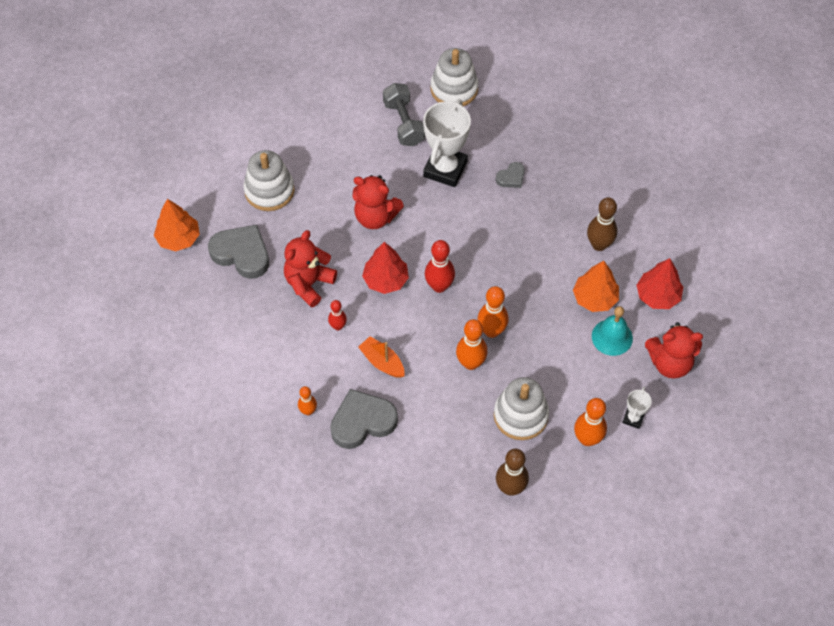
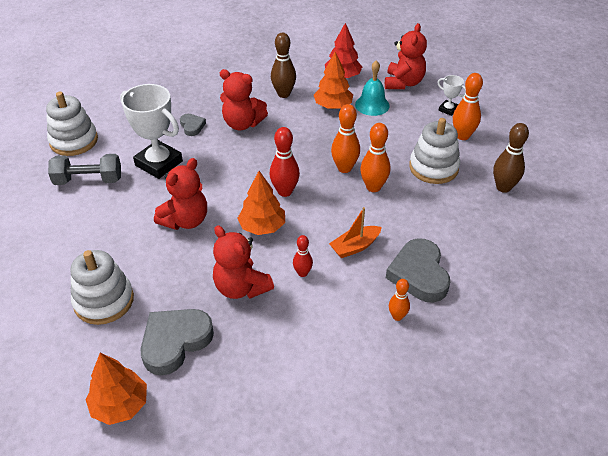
camera: 75 degrees left, 15 degrees down
red tree [362,242,409,294] -> orange tree [237,171,285,235]
none -> red teddy bear [220,69,268,130]

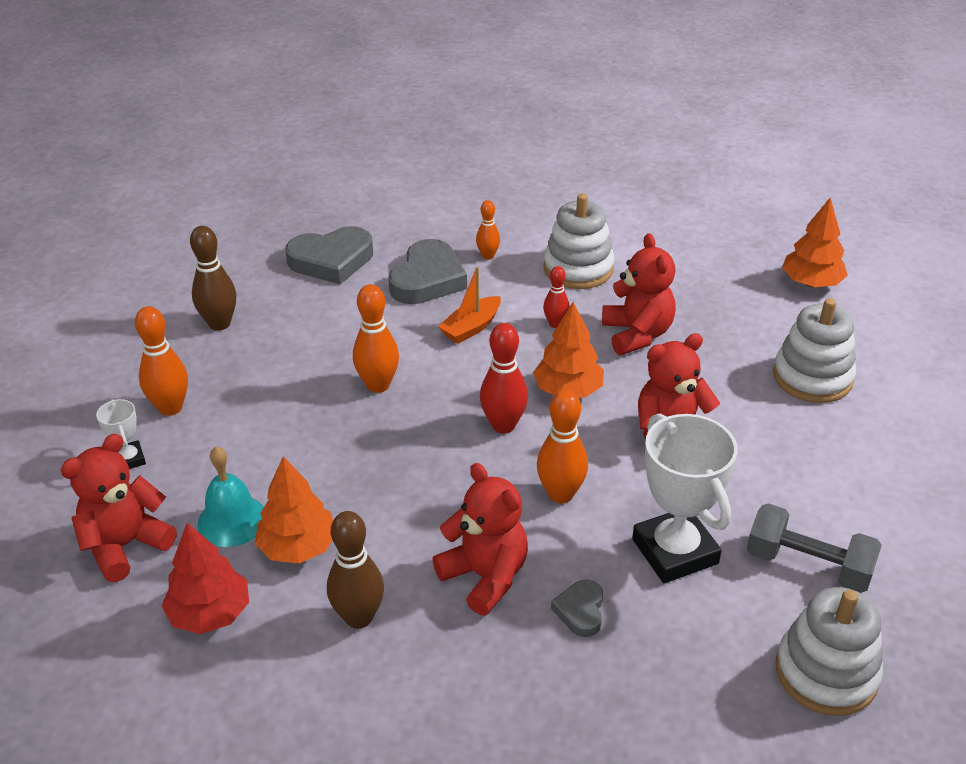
camera: 150 degrees left, 5 degrees down
grey heart [140,309,214,375] -> grey heart moved to [286,226,373,284]
orange boat [329,207,382,258] -> orange boat turned 135 degrees clockwise [438,266,501,344]
orange bowling pin [331,104,360,173] -> orange bowling pin moved to [537,390,588,504]
white stacking toy [409,118,460,184] -> white stacking toy moved to [543,193,615,289]

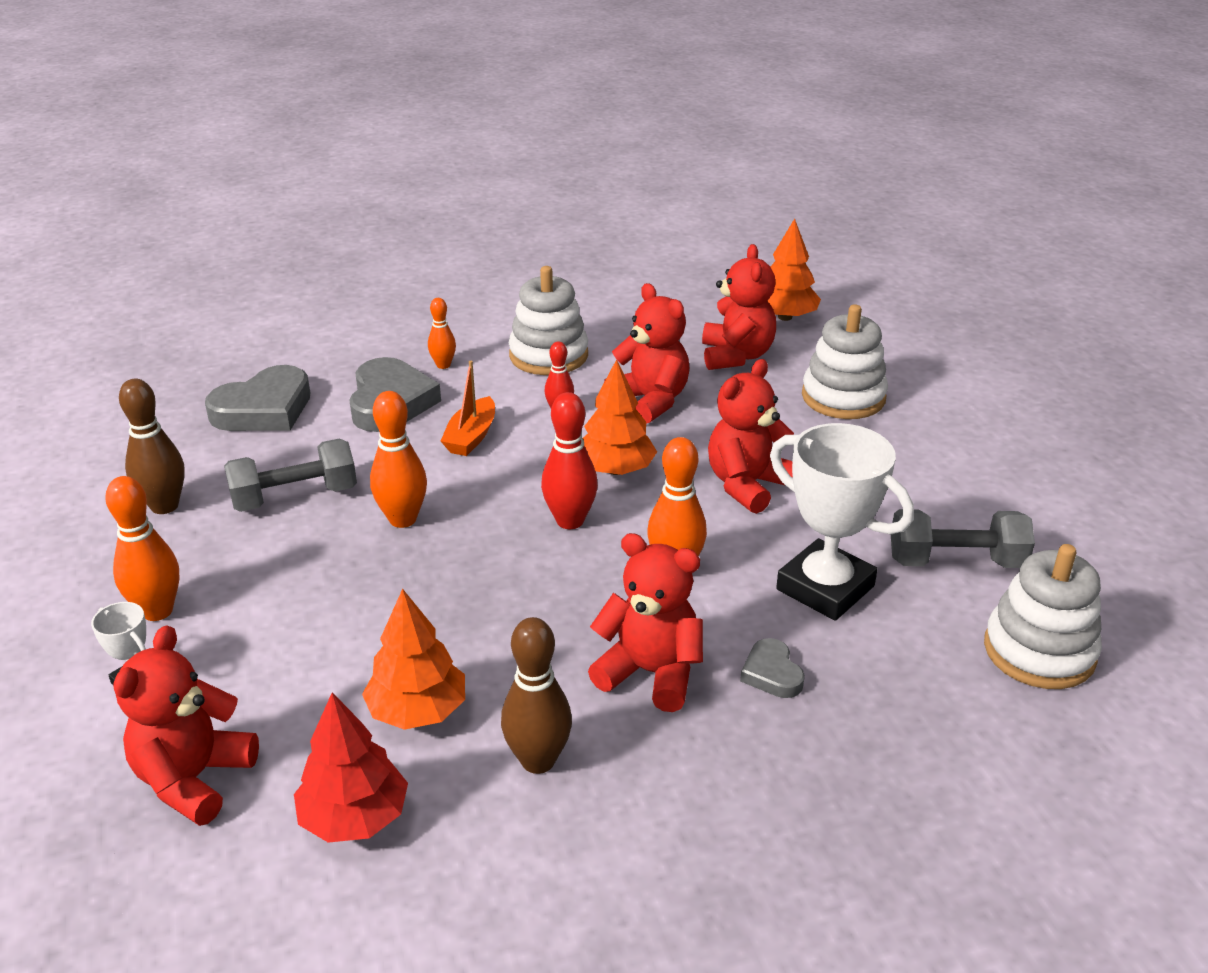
camera: 25 degrees left, 5 degrees down
turquoise bell [197,446,264,547] -> none
none -> grey dumbbell [224,439,357,512]
none -> red teddy bear [702,244,776,370]

